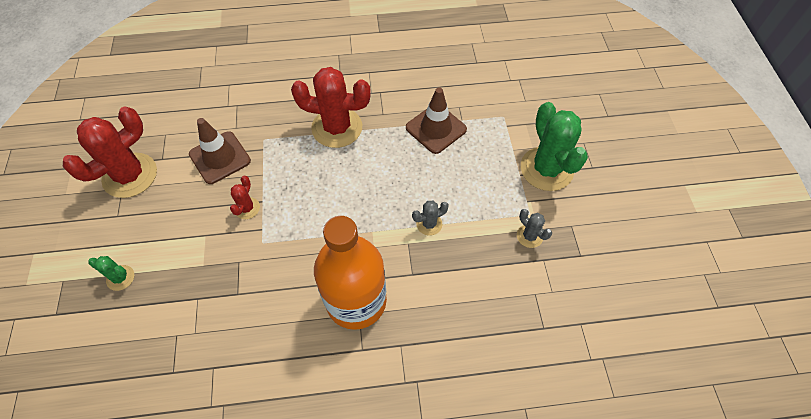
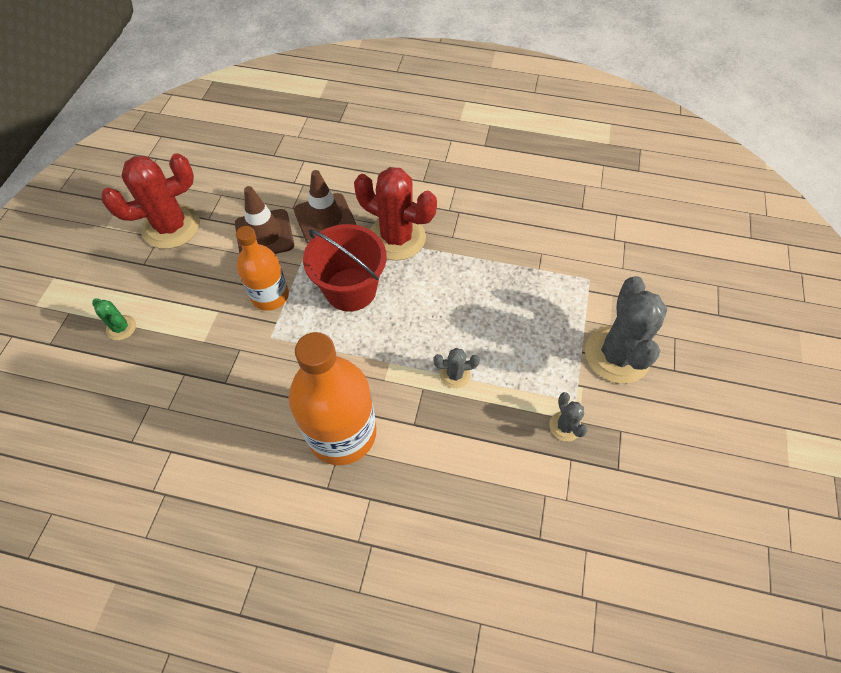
camera: 20 degrees right, 0 degrees up
red cactus [230,176,260,219] -> orange bottle [236,226,289,311]
brown traffic cone [406,88,467,154] -> brown traffic cone moved to [294,170,356,243]
green cactus [521,102,588,191] -> grey cactus [585,276,668,384]
none -> red bucket [303,224,387,312]

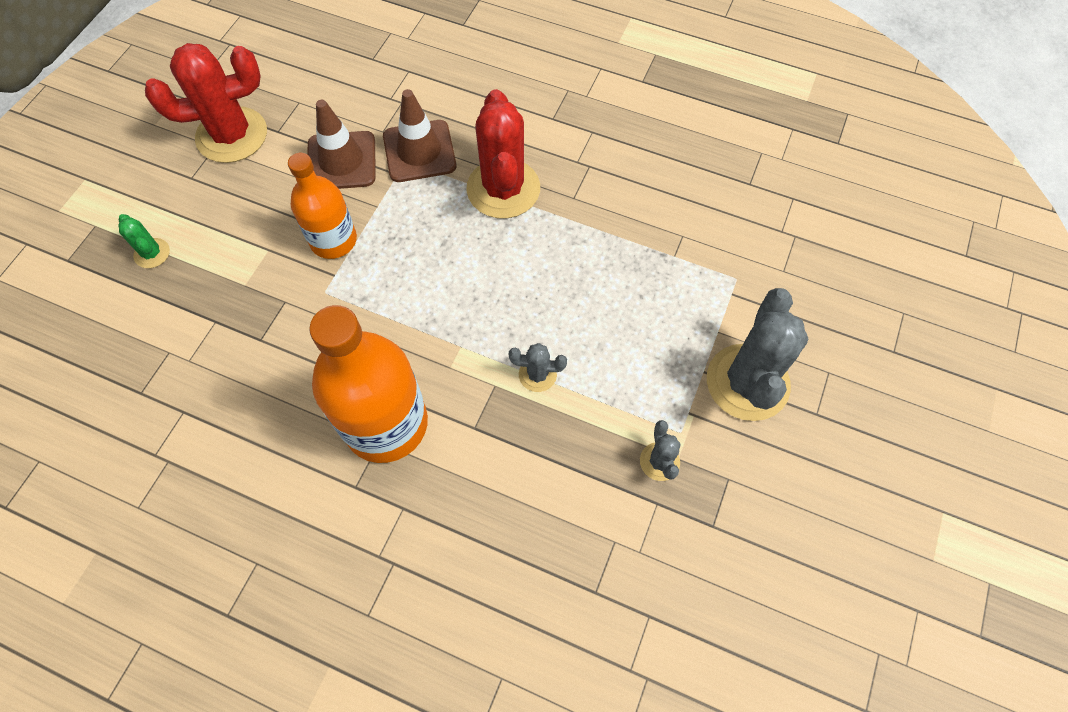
camera: 10 degrees right, 5 degrees up
red bucket [303,224,387,312] -> none
red cactus [354,167,437,261] -> red cactus turned 45 degrees clockwise [466,89,540,219]

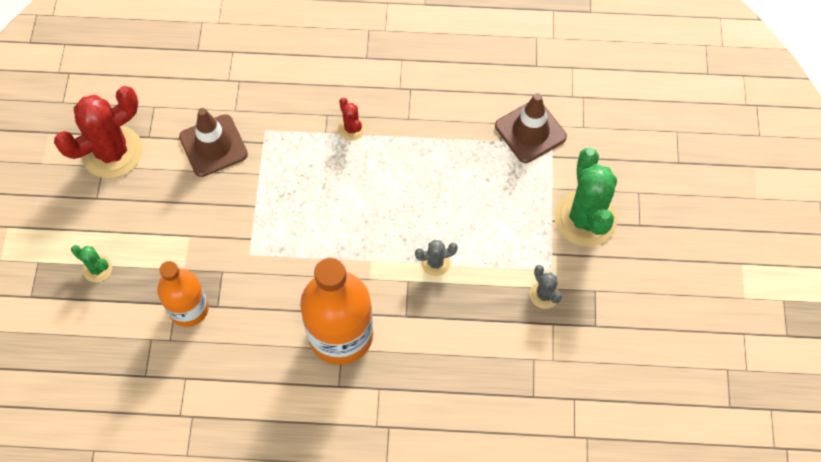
camera: 20 degrees left, 0 degrees up
orange bottle [288,153,357,259] -> orange bottle moved to [157,261,209,327]
brown traffic cone [383,89,456,182] -> brown traffic cone moved to [495,93,567,163]
red cactus [466,89,540,219] -> red cactus [338,98,366,141], size x0.46
grey cactus [707,288,808,421] -> green cactus [555,148,617,247]

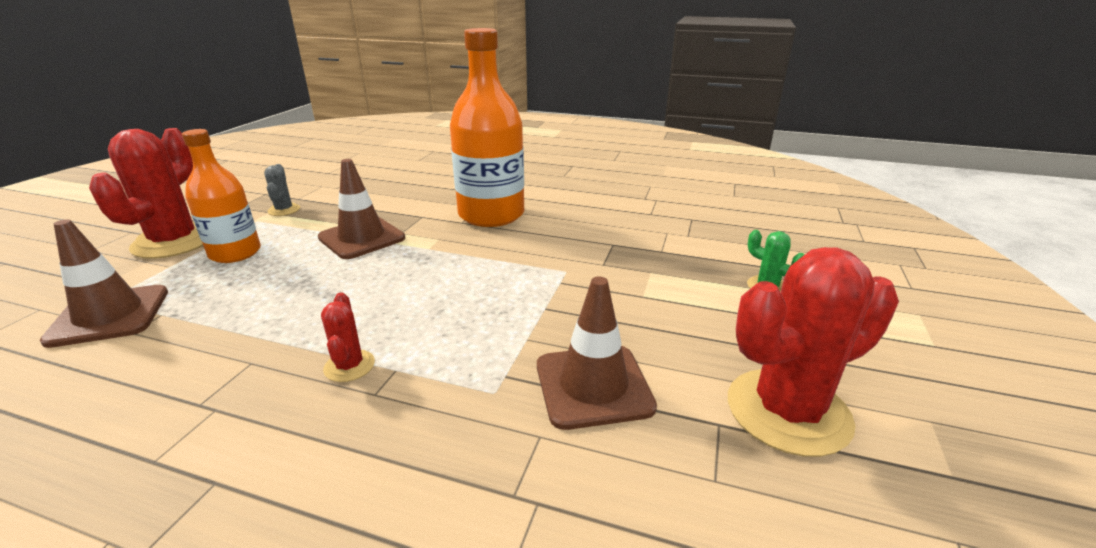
camera: 165 degrees left, 35 degrees down
orange bottle [157,261,209,327] -> orange bottle moved to [182,129,261,263]
grey cactus [415,240,458,276] -> brown traffic cone [318,159,405,259]
green cactus [555,148,617,247] -> red cactus [89,128,203,259]

